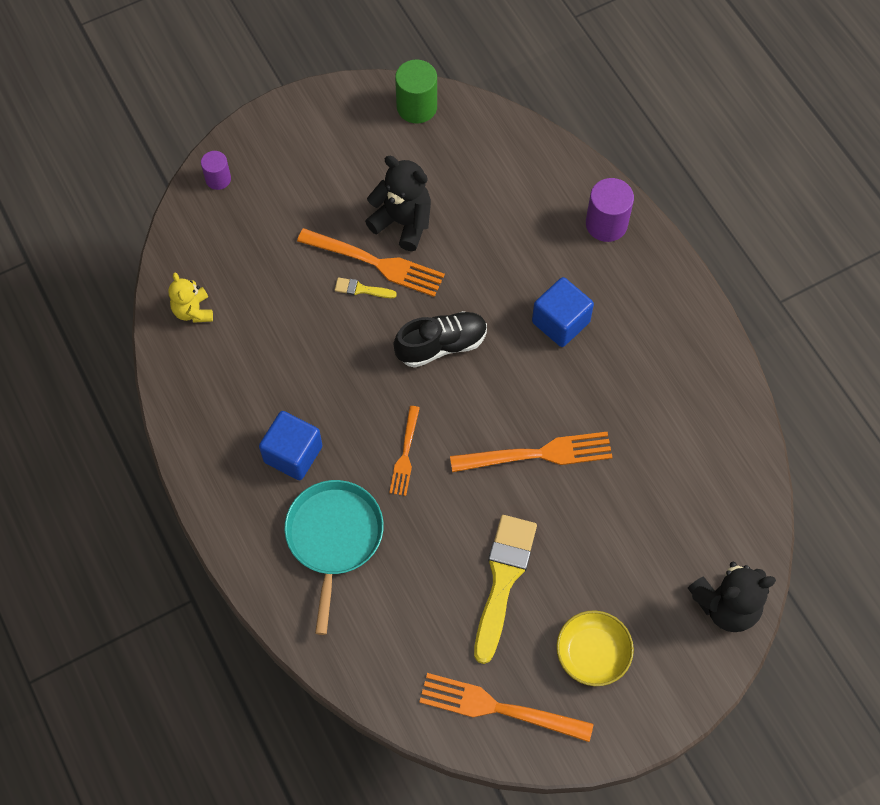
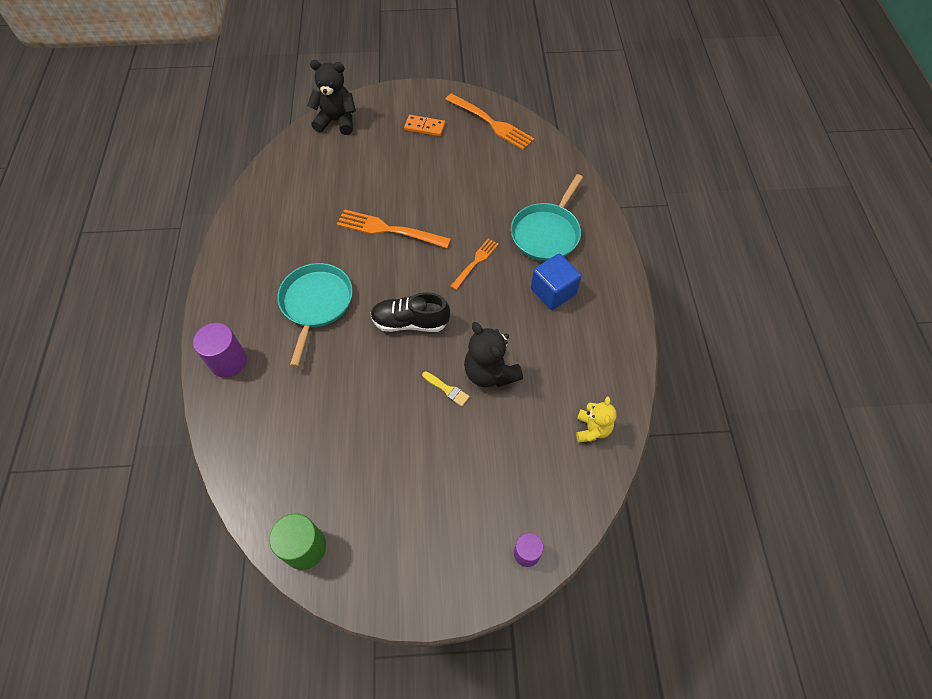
camera: 155 degrees left, 5 degrees down
orange fork [297,228,445,297] -> none
black teddy bear [365,156,431,251] -> black teddy bear moved to [464,322,523,387]
yellow brush [474,515,537,664] -> none
blue cube [532,277,594,347] -> turquoise pan [277,263,353,367]
yellow bowl [556,610,634,686] -> orange domino [404,115,445,136]

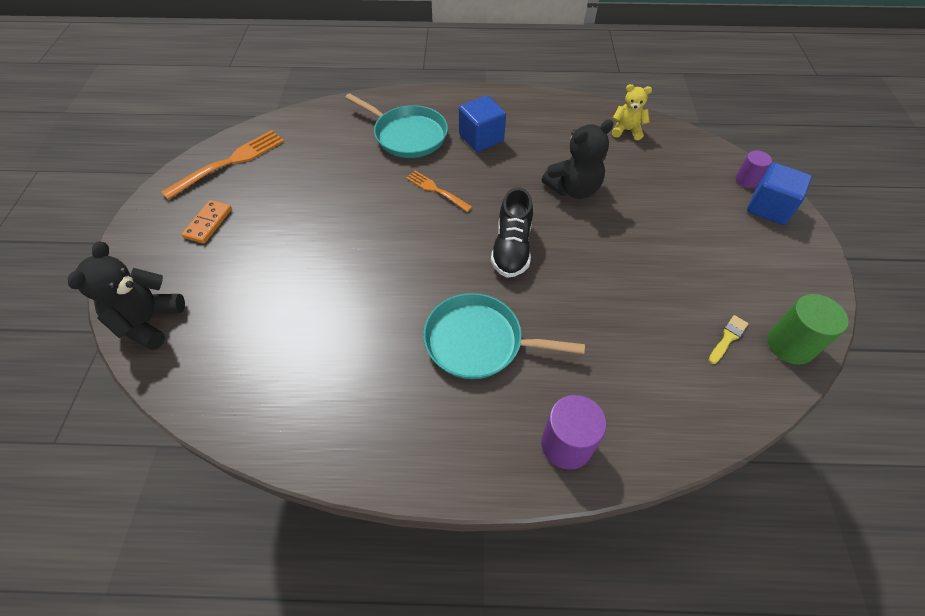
camera: 85 degrees left, 5 degrees down
orange fork [337,209,451,248] -> none
yellow brush [422,371,470,406] -> yellow brush moved to [709,315,748,364]
none -> blue cube [747,163,812,225]

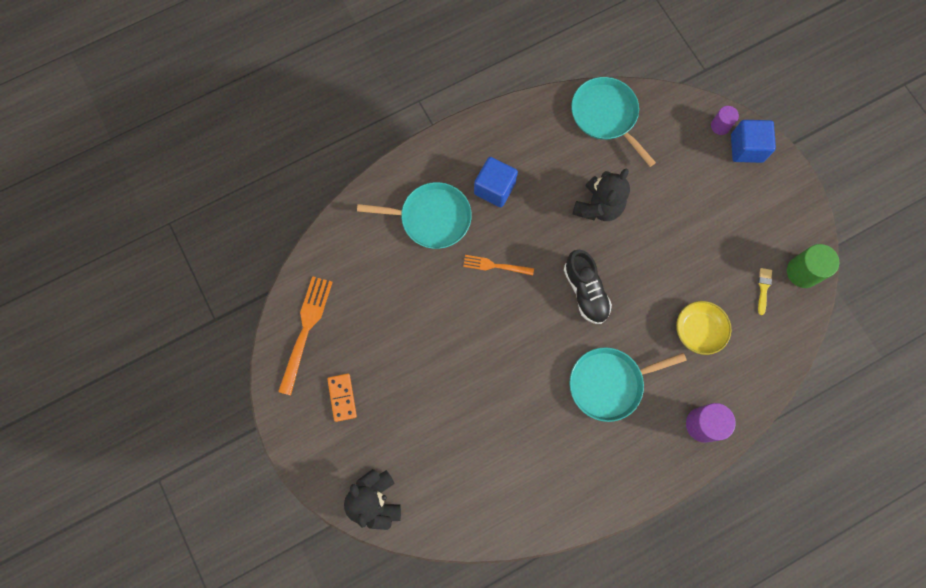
camera: 30 degrees left, 20 degrees up
yellow teddy bear [612,84,652,140] -> turquoise pan [571,77,656,167]
none -> yellow bowl [676,301,732,355]

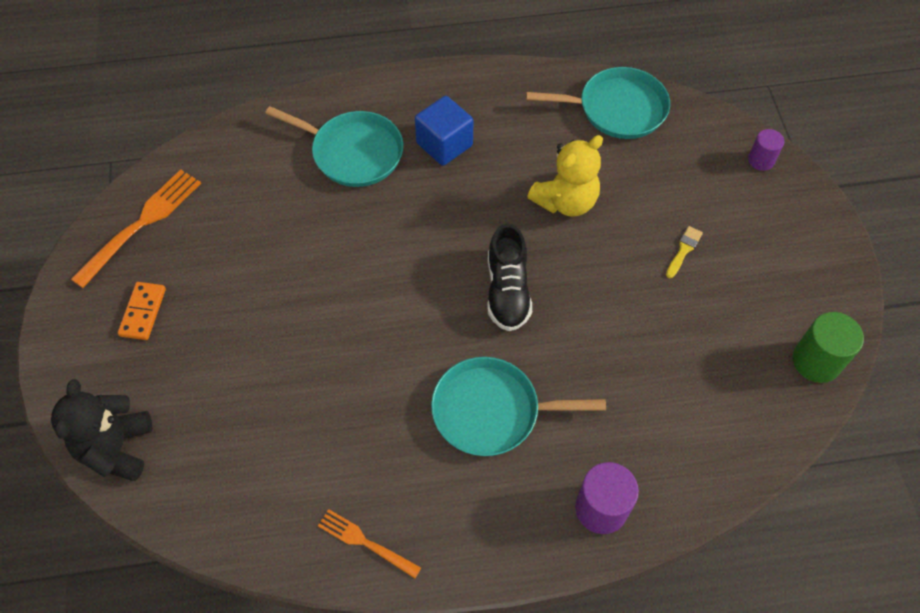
camera: 20 degrees right, 15 degrees down
orange fork [463,255,534,276] -> orange fork moved to [318,509,421,578]
turquoise pan [571,77,656,167] -> turquoise pan turned 105 degrees clockwise [526,67,670,139]
black teddy bear [572,168,630,221] -> yellow teddy bear [527,135,603,217]
yellow bowl [676,301,732,355] -> none
blue cube [731,120,776,163] -> none
yellow brush [758,268,772,315] -> yellow brush moved to [666,226,703,279]

